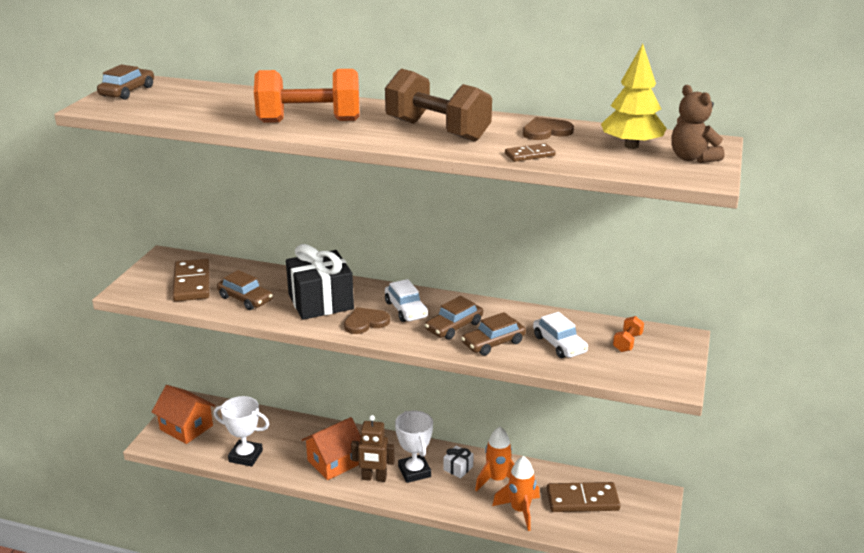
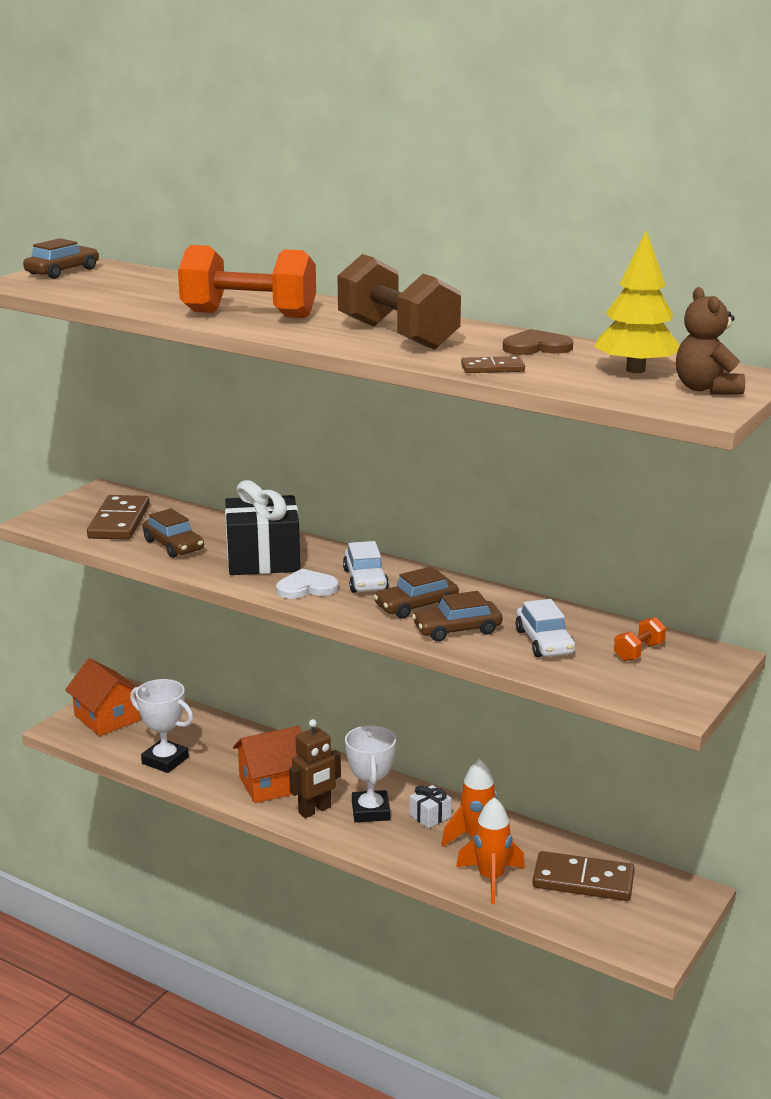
camera: 15 degrees right, 5 degrees down
brown heart [344,307,390,334] -> white heart [276,569,338,599]
brown robot [351,415,395,482] -> brown robot turned 60 degrees counterclockwise [289,719,341,818]

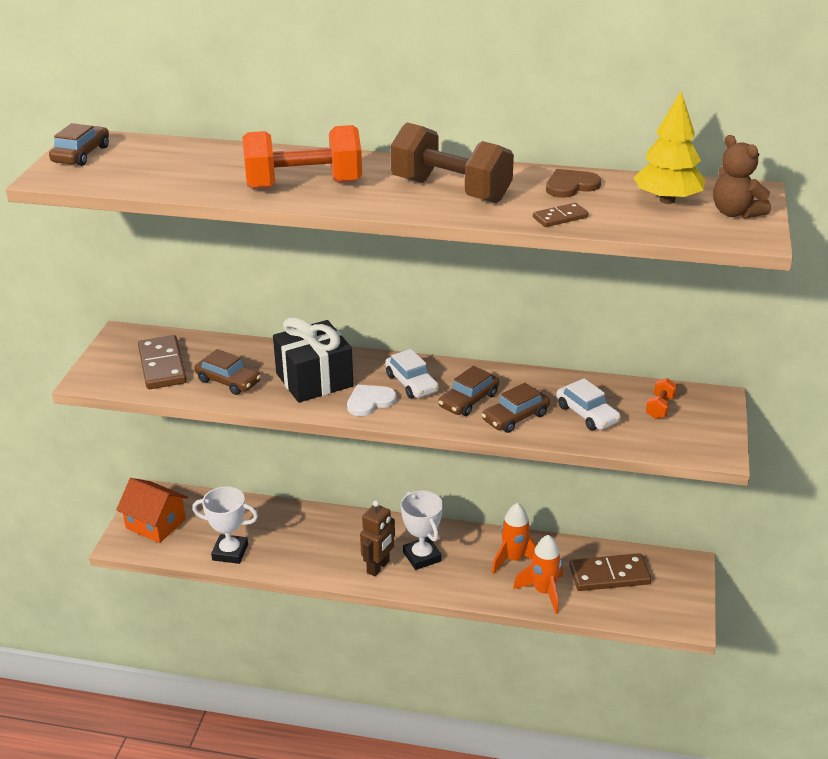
camera: 20 degrees left, 10 degrees up
orange house [233,726,302,803] -> none
white gift [410,785,452,828] -> none

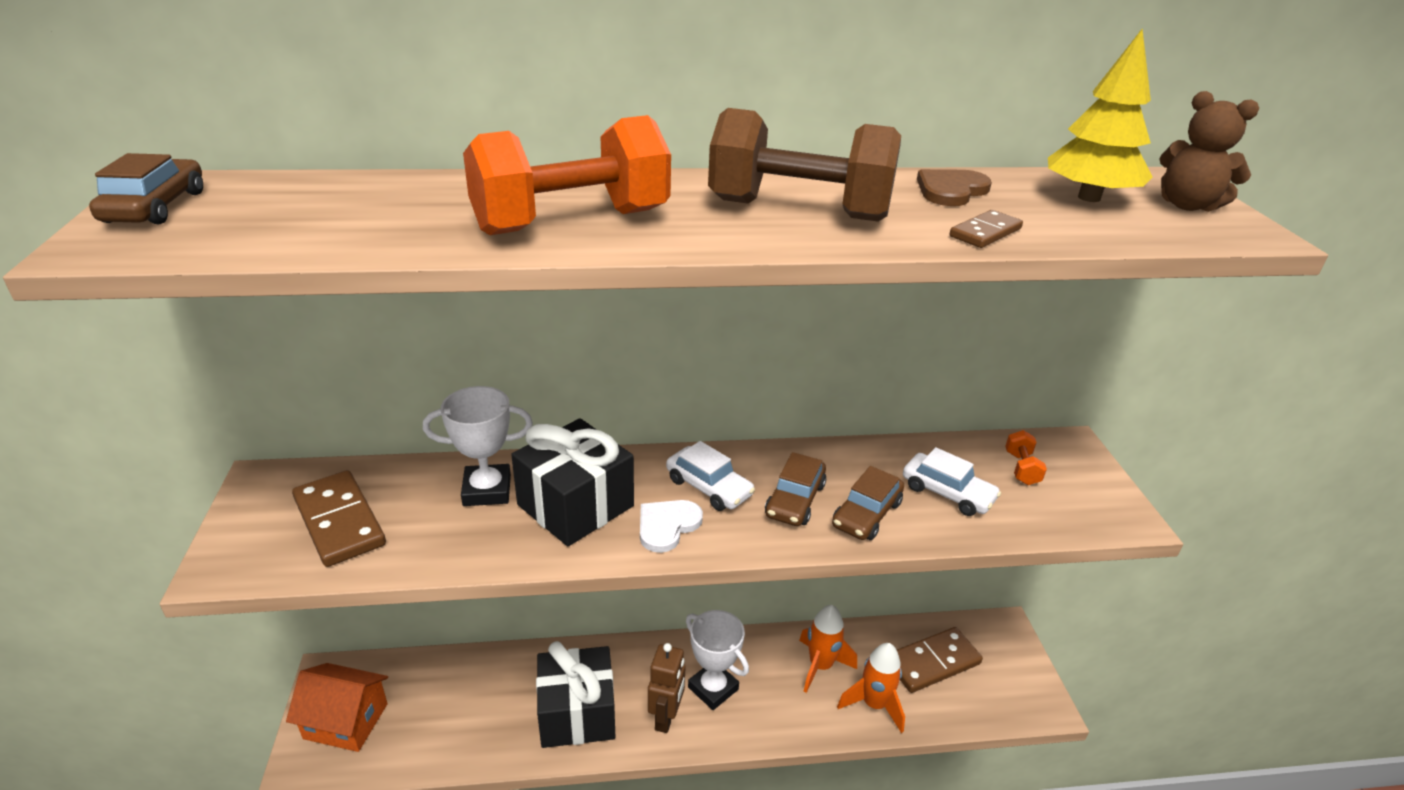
camera: 20 degrees left, 0 degrees up
white trophy [192,486,258,564] -> white trophy moved to [423,386,533,506]
brown car [194,349,261,395] -> none
none -> black gift [536,641,615,748]

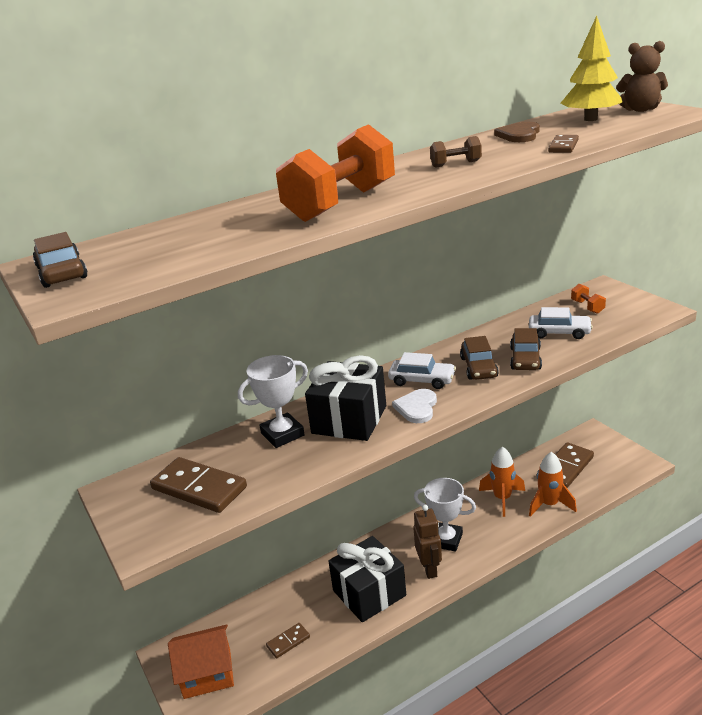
camera: 20 degrees left, 5 degrees down
brown dumbbell [708,108,901,222] -> brown dumbbell [430,136,482,168], size x0.43
none -> brown domino [266,623,310,659]

